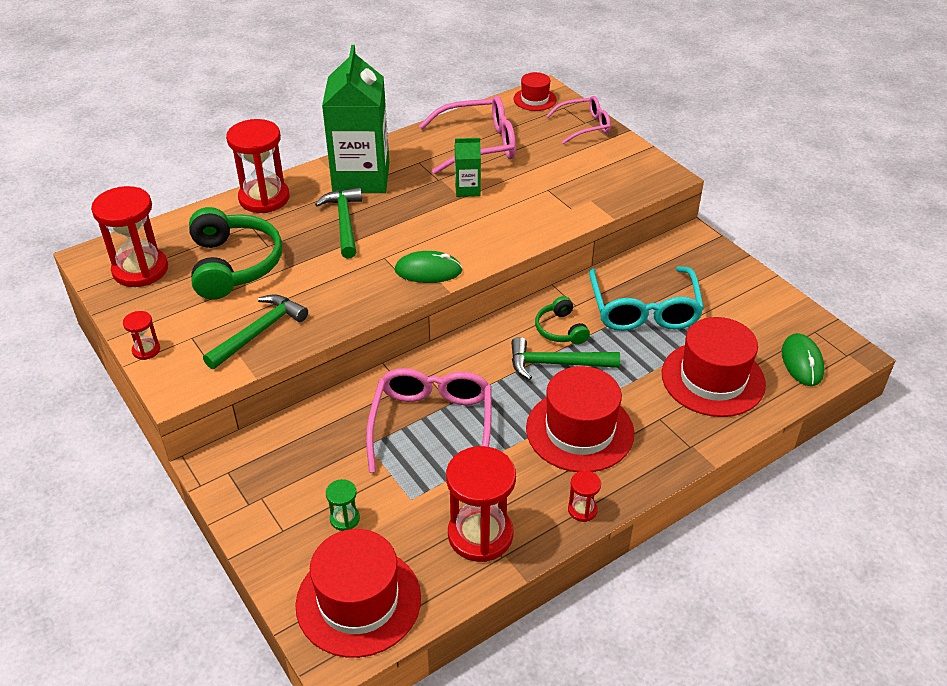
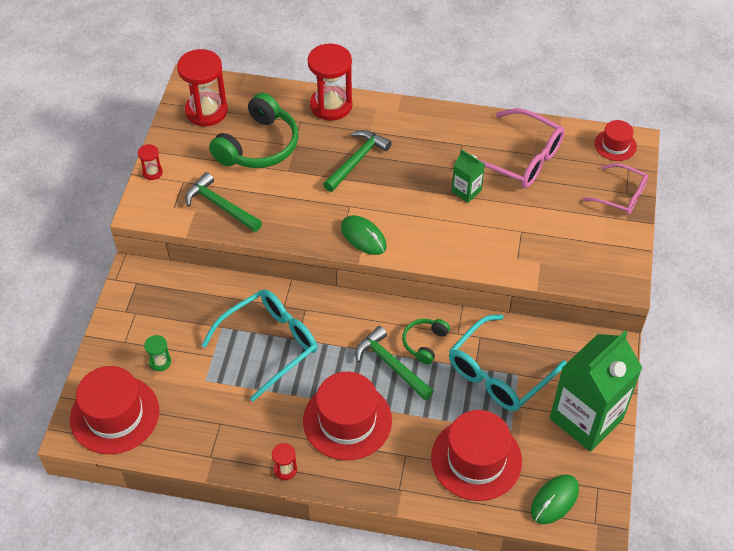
camera: 45 degrees right, 10 degrees up
green hammer [203,294,308,369] -> green hammer turned 135 degrees counterclockwise [185,172,262,232]
green carton [322,45,389,193] -> green carton moved to [550,331,642,452]
pink glasses [366,368,492,473] -> turquoise glasses [201,289,317,401]
red hourglass [446,446,516,562] -> none

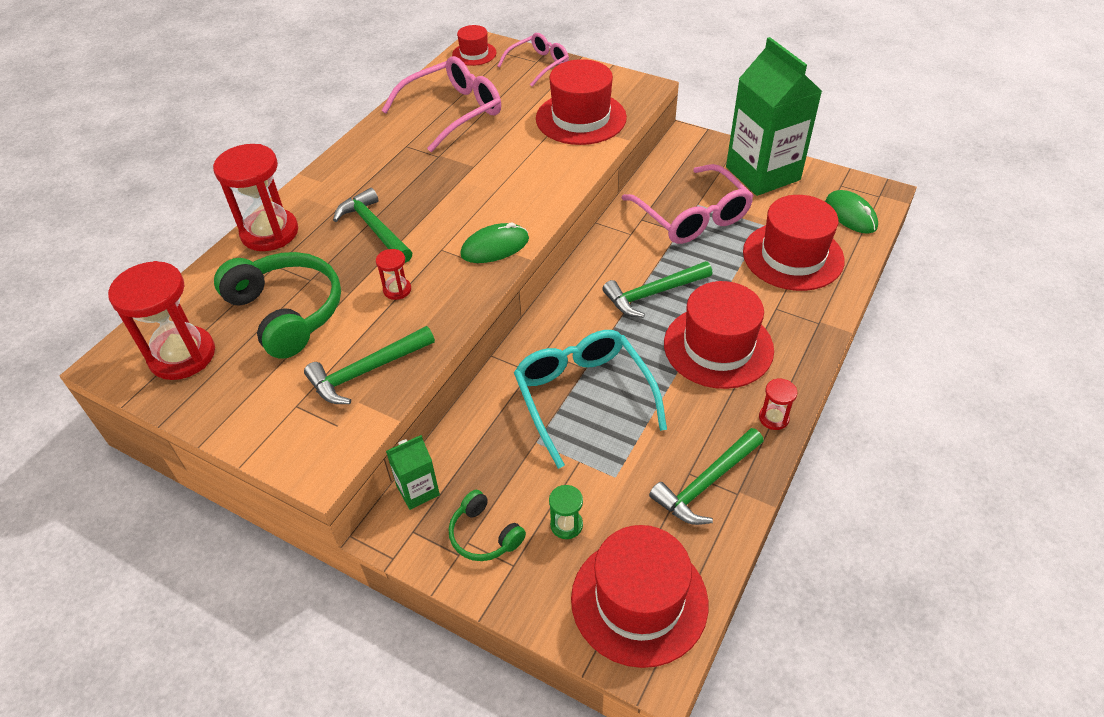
camera: 70 degrees left, 5 degrees down
red hourglass [138,144,163,180] -> red hourglass moved to [376,249,411,300]
green headphones [402,319,450,365] -> green headphones moved to [449,490,526,561]
turquoise glasses [449,314,567,411] -> pink glasses [622,164,753,244]
green carton [452,150,485,203] -> green carton moved to [386,435,440,510]
none -> red hat [536,59,627,145]
none -> green hammer [649,428,764,525]

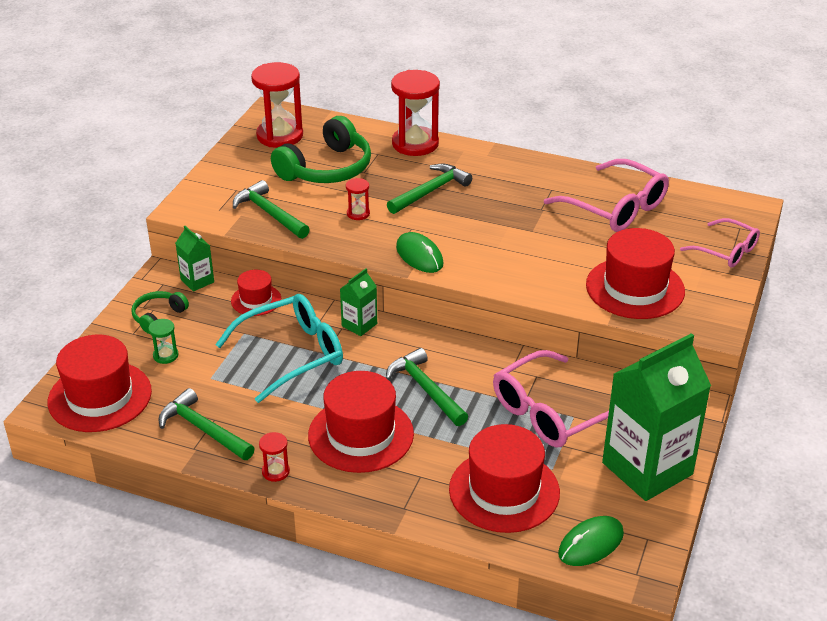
camera: 80 degrees right, 10 degrees down
red hat [452,25,496,66] -> red hat moved to [231,270,281,316]
none -> green carton [340,268,377,336]

